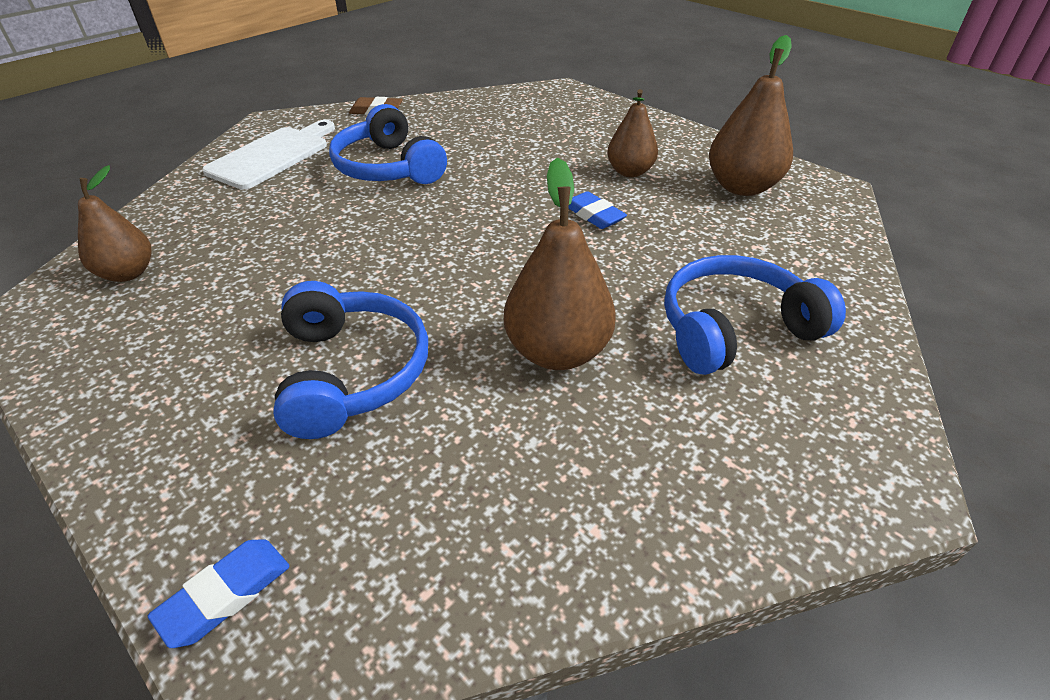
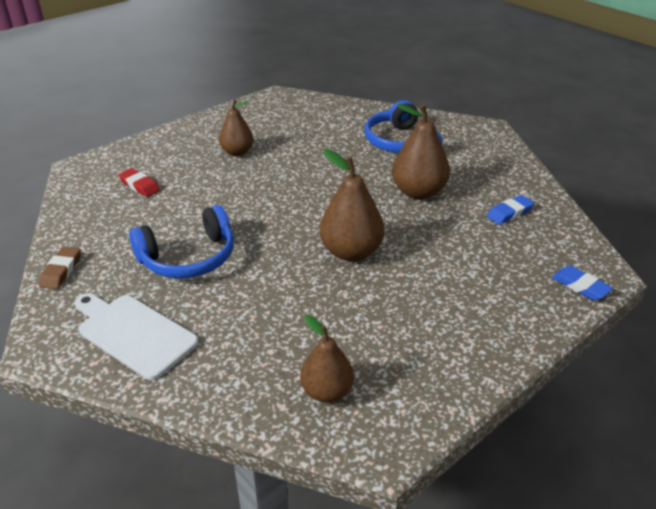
camera: 85 degrees left, 5 degrees down
blue headphones [273,281,428,439] -> none
blue eraser [568,191,627,229] -> blue eraser moved to [487,195,534,225]
brown pear [709,35,793,196] -> brown pear moved to [320,149,384,261]
none -> red eraser [118,168,160,197]

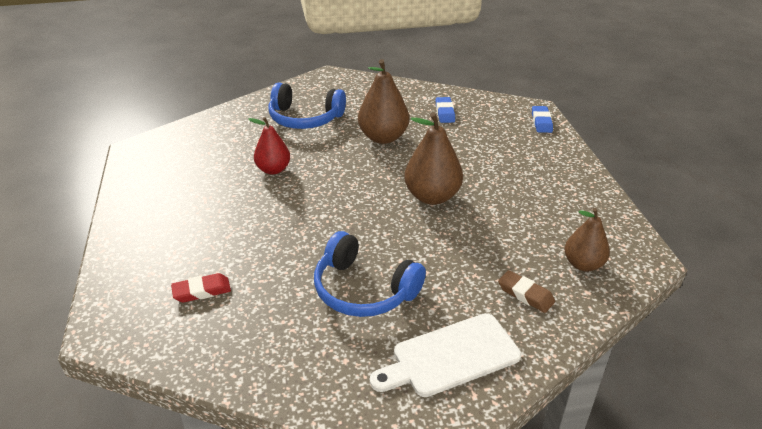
camera: 60 degrees left, 0 degrees up
brown eraser [39,247,81,289] -> brown eraser moved to [498,270,555,313]
blue headphones [129,205,234,279] -> blue headphones turned 120 degrees clockwise [314,231,426,317]
brown pear [219,99,254,156] -> none
blue eraser [552,265,613,300] -> blue eraser turned 75 degrees counterclockwise [532,106,553,133]
none -> red pear [248,117,290,175]

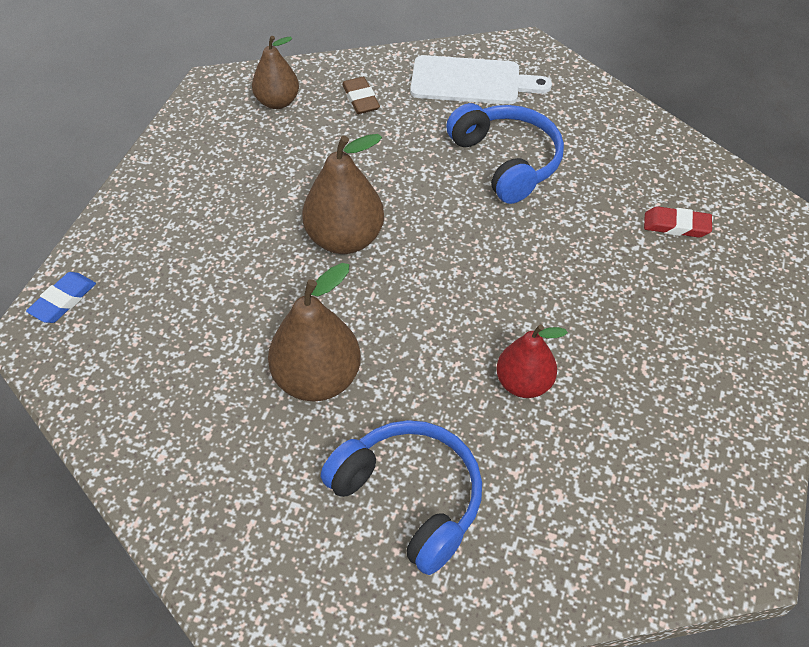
camera: 150 degrees left, 15 degrees up
blue eraser [436,97,455,123] -> none

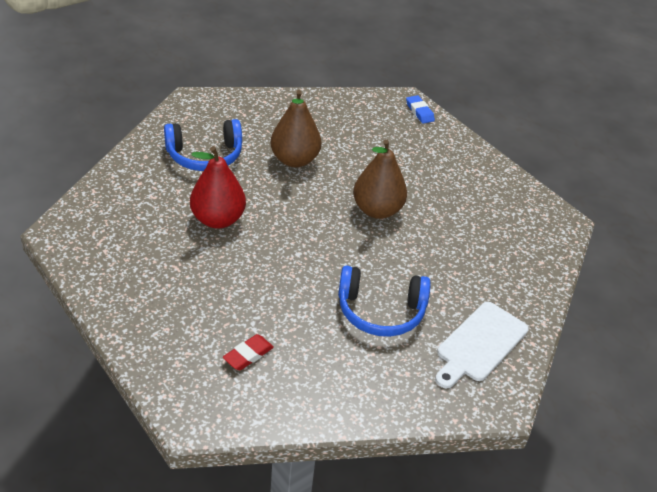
camera: 120 degrees right, 10 degrees down
brown pear [252,36,299,109] -> none
brown eraser [342,77,380,114] -> none
red pear [496,324,568,398] -> red pear [190,146,246,229], size x1.52

